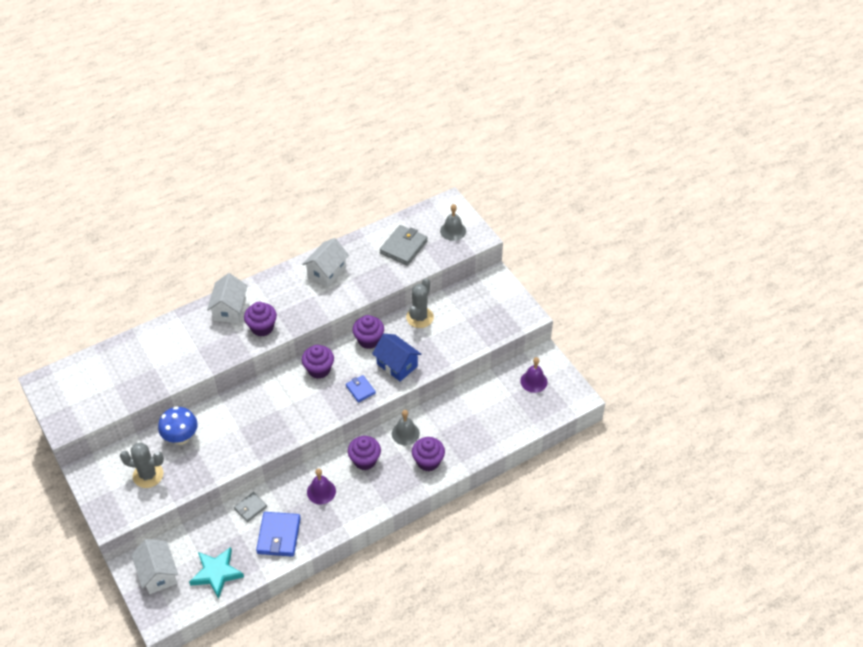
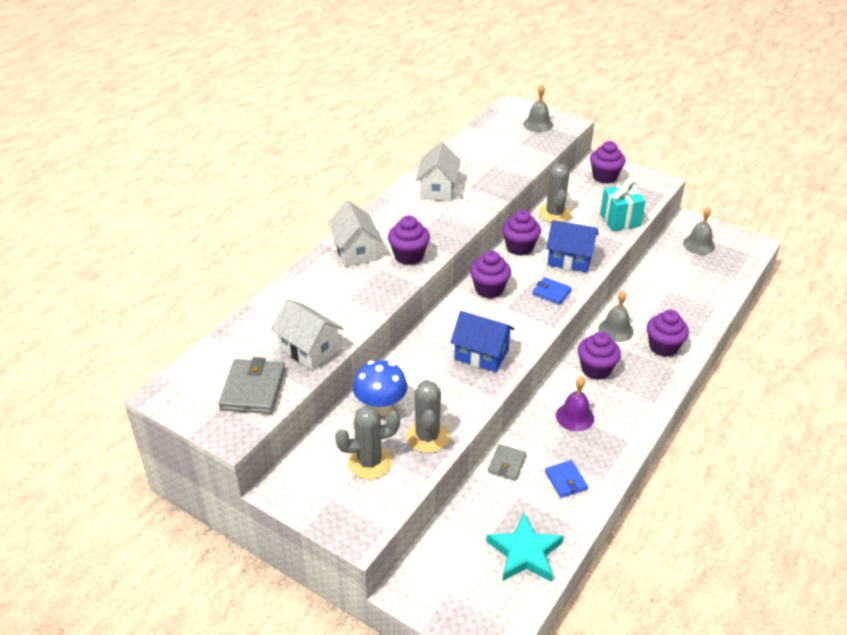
camera: 25 degrees left, 10 degrees down
white house [131,539,178,594] -> white house moved to [271,298,344,370]
blue wallet [256,512,301,557] -> blue wallet [545,460,588,498], size x0.59
grey wallet [380,225,428,265] -> grey wallet moved to [218,357,285,414]
purple bell [520,357,548,393] -> grey bell [683,207,715,255]
none -> grey cactus [406,380,449,453]
none -> blue house [450,311,515,372]
none -> purple cupcake [590,141,626,184]
none -> turquoise gift [600,180,645,231]

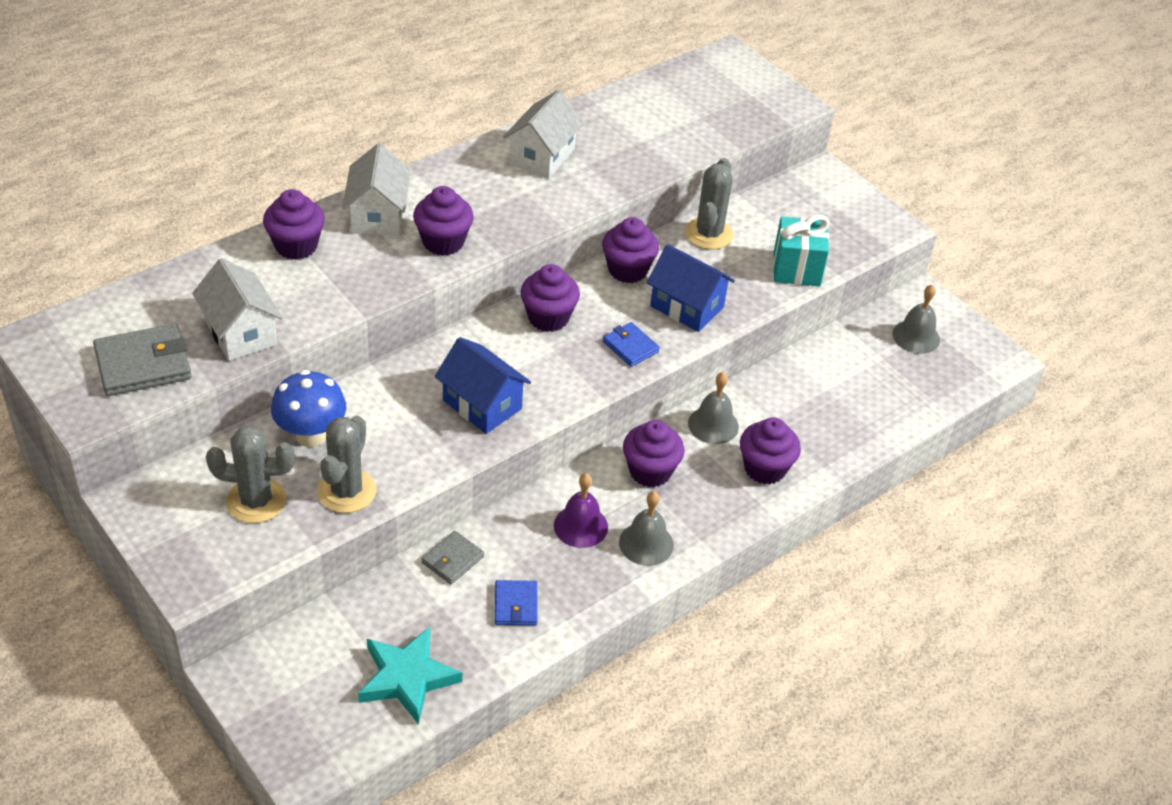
camera: 15 degrees right, 5 degrees up
grey wallet [218,357,285,414] -> grey wallet turned 45 degrees clockwise [93,323,192,396]
grey bell [523,85,553,132] -> grey bell moved to [619,491,674,566]
purple cupcake [590,141,626,184] -> purple cupcake moved to [263,189,325,260]

